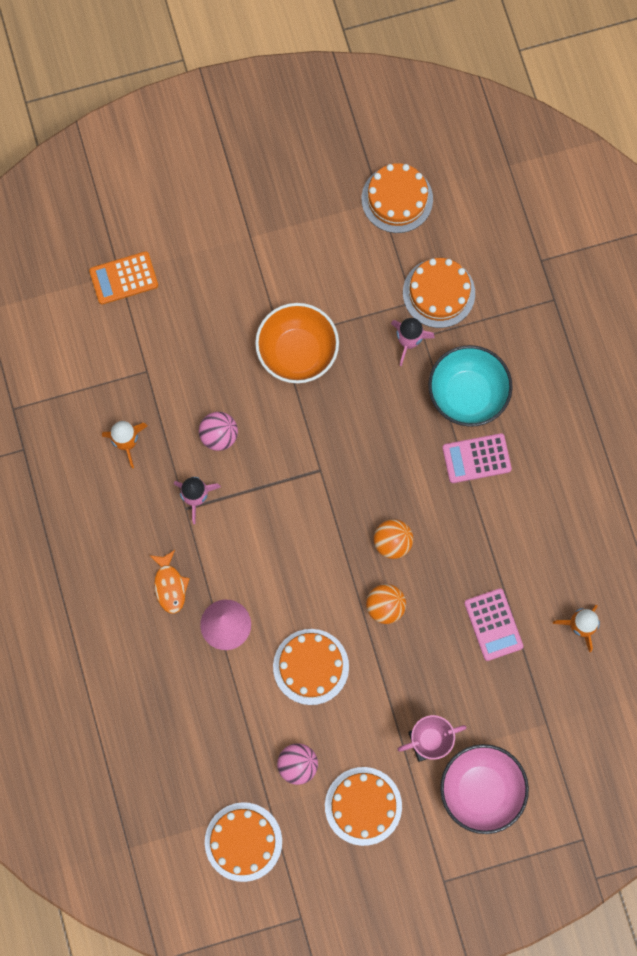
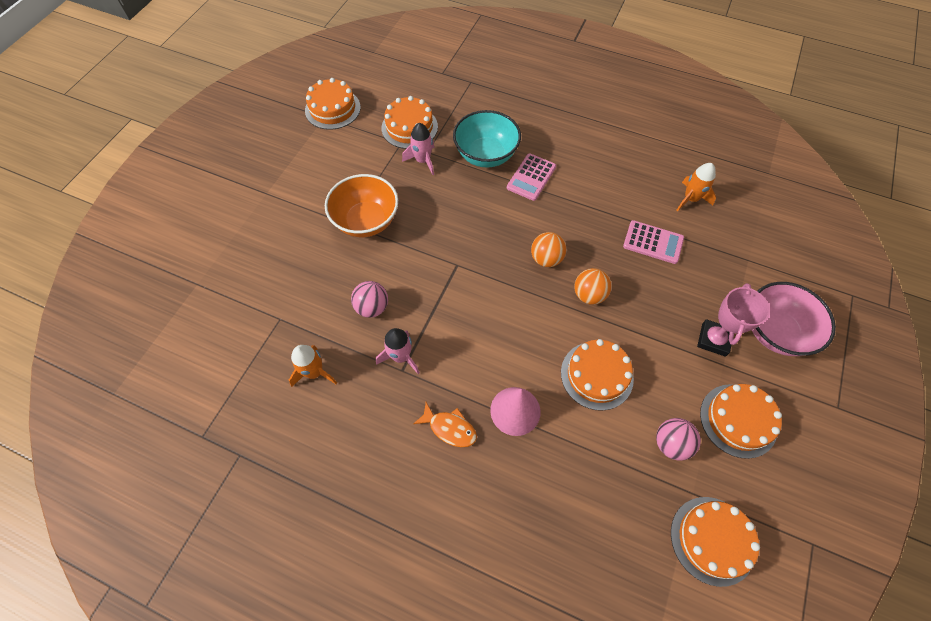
camera: 50 degrees left, 15 degrees down
orange calculator [89,251,158,304] -> none

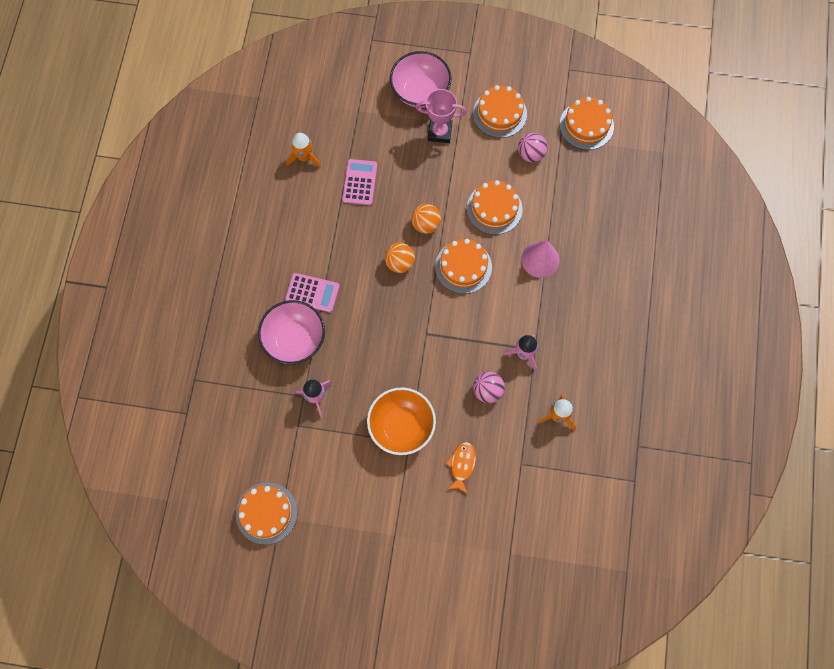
camera: 105 degrees left, 10 degrees up
orange cake [381,96,438,149] -> orange cake moved to [435,239,492,294]
orange fish [413,402,477,447] -> orange fish moved to [446,442,476,494]
turquoise bowl [453,110,521,168] -> pink bowl [258,300,325,364]

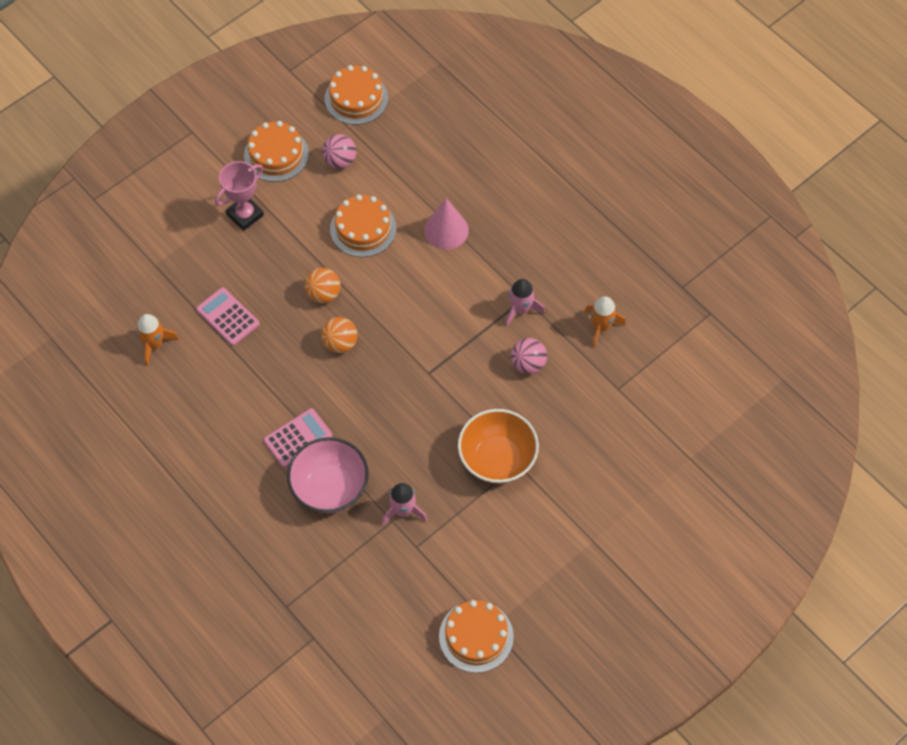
camera: 50 degrees left, 10 degrees down
pink bowl [390,51,452,108] -> none
orange cake [435,239,492,294] -> none
orange fish [446,442,476,494] -> none

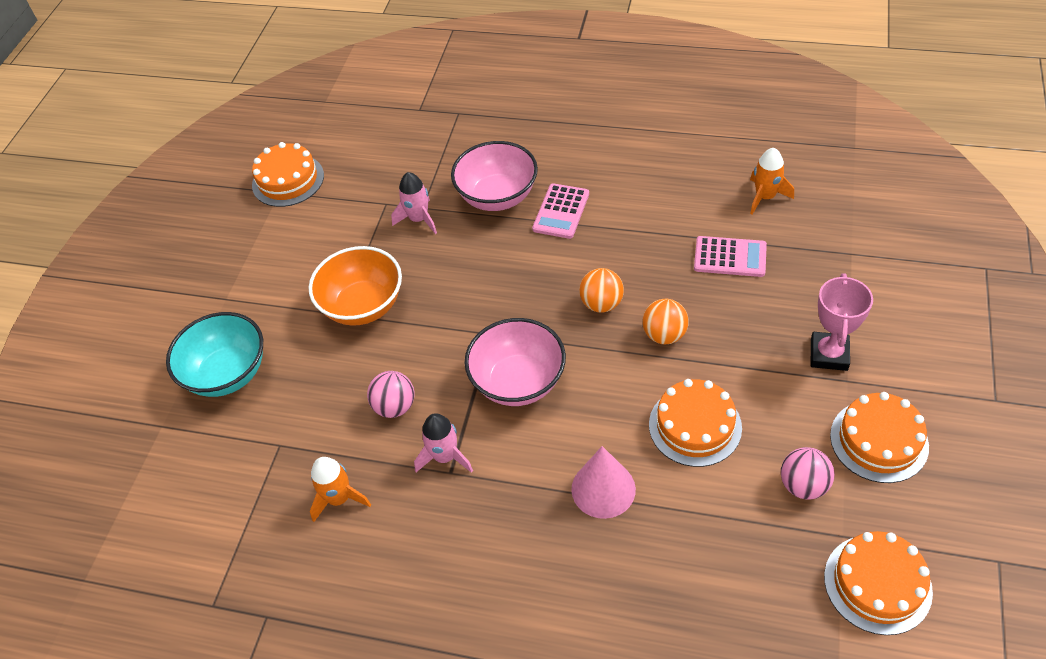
camera: 150 degrees right, 10 degrees down
none -> turquoise bowl [166,312,263,397]
none -> pink bowl [464,318,566,406]

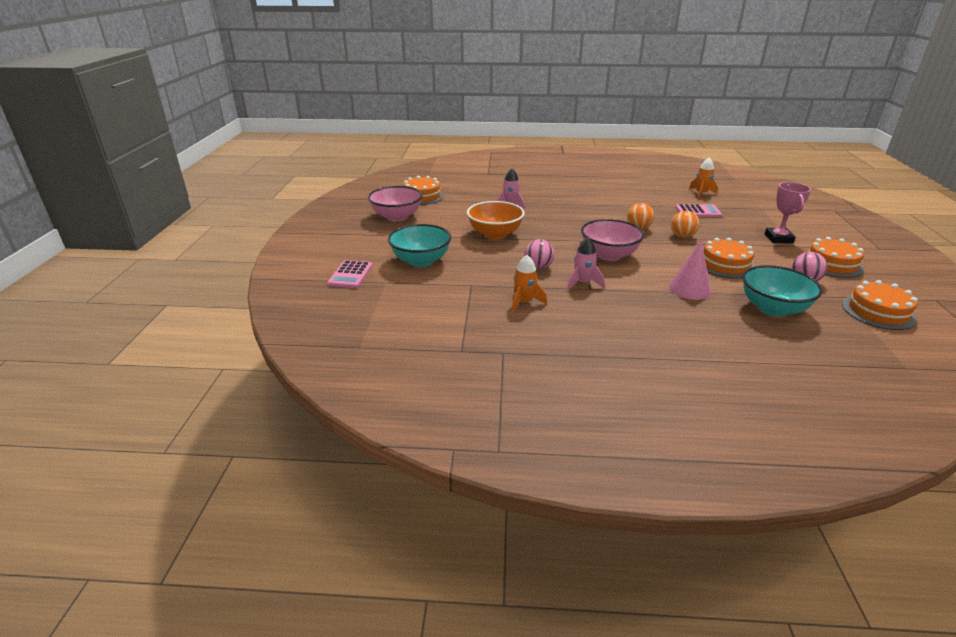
camera: 15 degrees left, 20 degrees down
pink bowl [451,141,538,211] -> pink bowl moved to [368,186,423,222]
pink calculator [532,183,589,239] -> pink calculator moved to [327,260,373,288]
none -> turquoise bowl [742,265,823,317]

